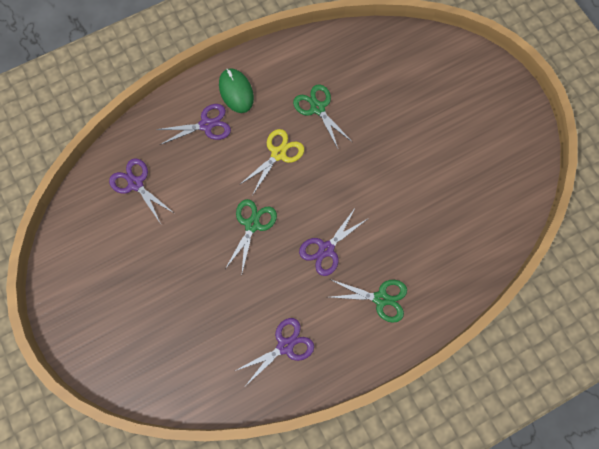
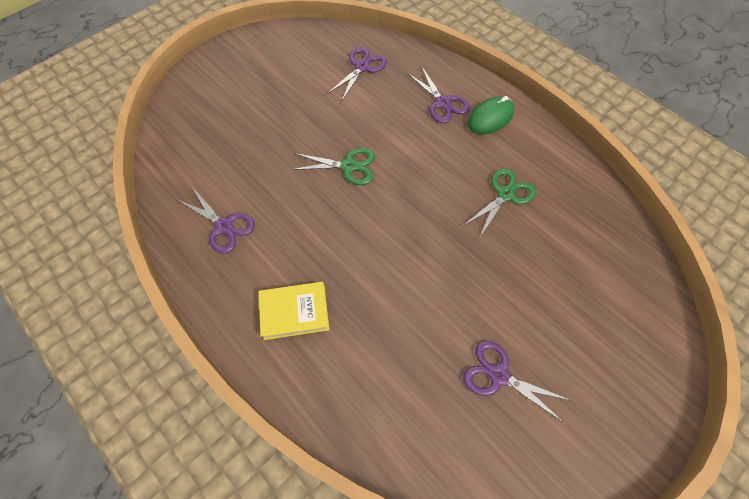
camera: 75 degrees right, 10 degrees down
yellow scissors [239,129,304,194] -> none
purple scissors [299,207,369,276] -> purple scissors moved to [463,341,570,423]
green scissors [330,279,407,323] -> yellow book [259,282,329,340]

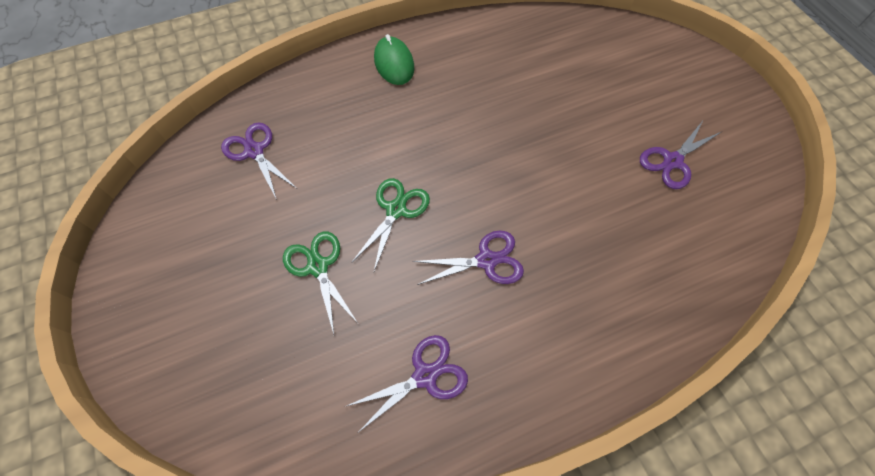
camera: 70 degrees left, 0 degrees up
yellow book [259,282,329,340] -> none
purple scissors [407,66,470,123] -> purple scissors moved to [413,230,524,285]
green scissors [463,168,536,237] -> green scissors moved to [283,232,358,334]

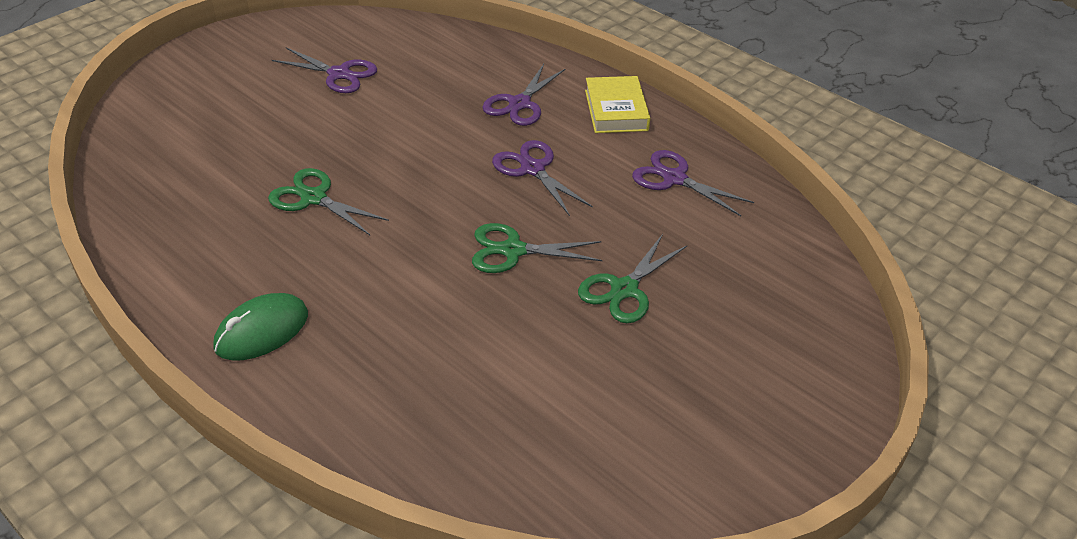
camera: 115 degrees left, 20 degrees down
purple scissors [221,122,296,200] -> purple scissors moved to [483,64,565,126]
none -> green scissors [268,168,389,235]
none -> yellow book [585,76,650,133]

